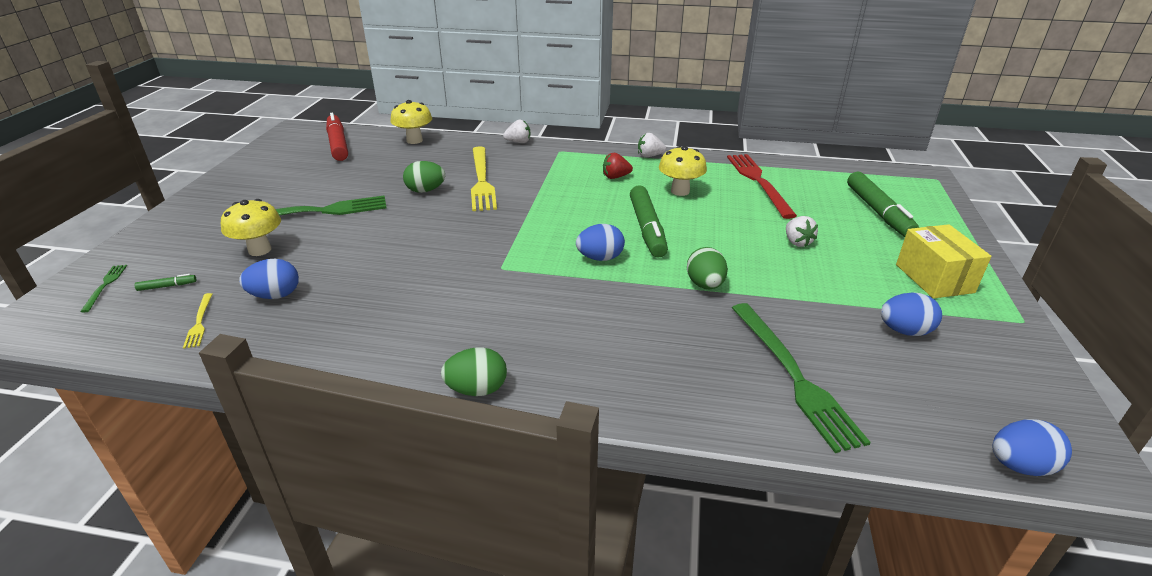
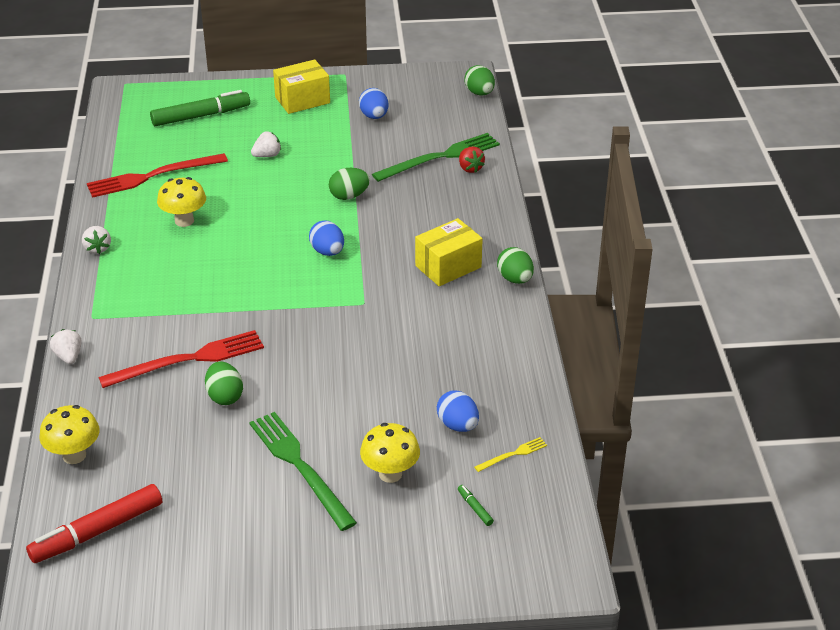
camera: 105 degrees left, 5 degrees up
green fork [80,265,127,312] -> none
yellow fork [471,146,497,211] -> red fork [98,330,264,388]
red strawberry [603,153,633,179] -> red strawberry moved to [459,147,485,173]
green marker [630,185,668,258] -> none
blue egg [992,419,1072,476] -> green egg [464,65,495,95]
none -> yellow box [415,218,483,286]

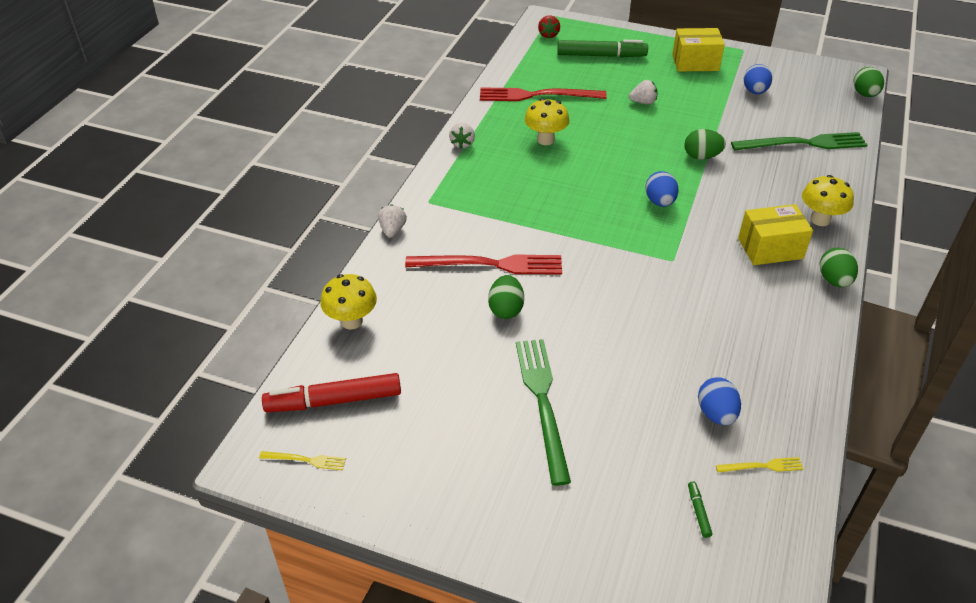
camera: 25 degrees right, 5 degrees up
yellow mushroom [360,423,420,483] -> yellow mushroom moved to [802,175,854,226]
red strawberry [459,147,485,173] -> red strawberry moved to [538,15,560,38]
none -> yellow fork [259,451,346,470]

